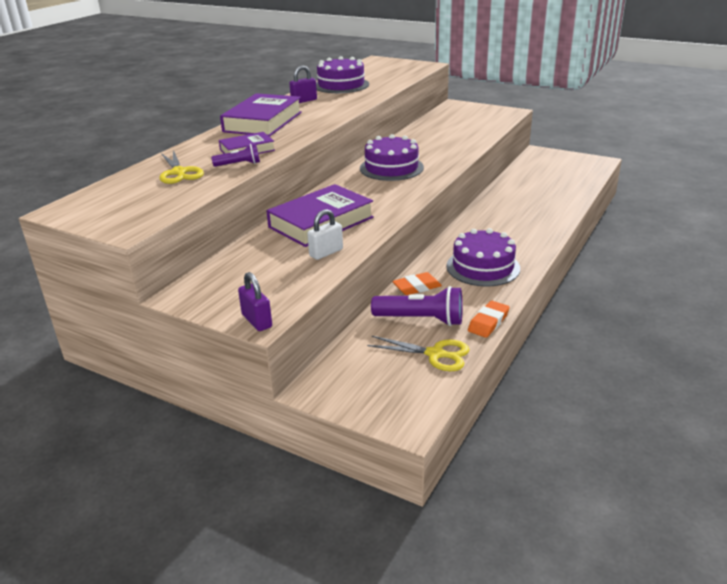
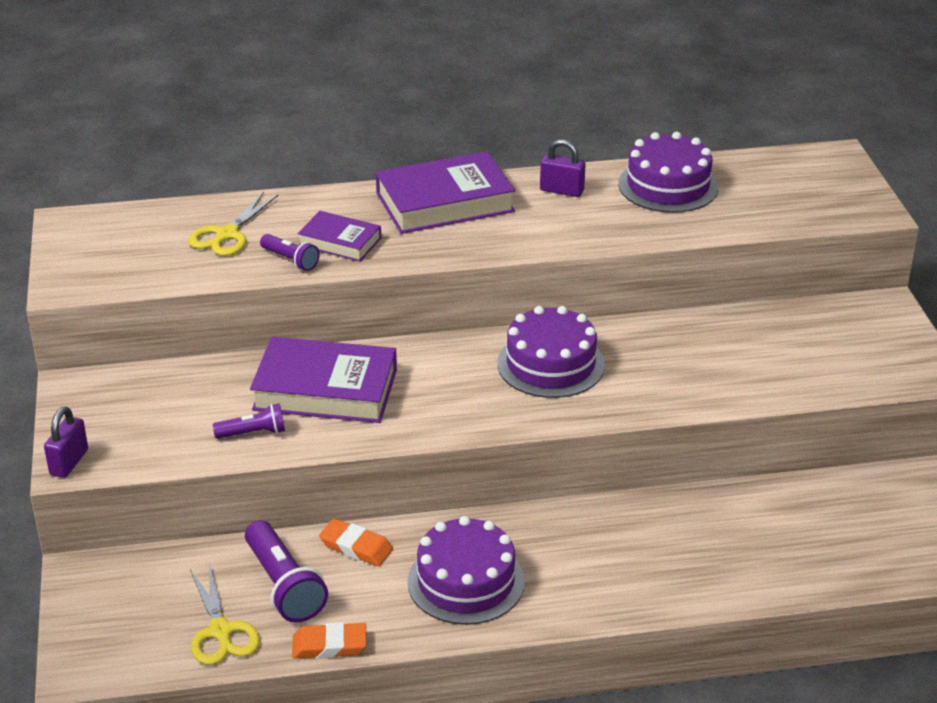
camera: 50 degrees right, 5 degrees up
white padlock [307,209,343,260] -> purple flashlight [213,403,285,439]

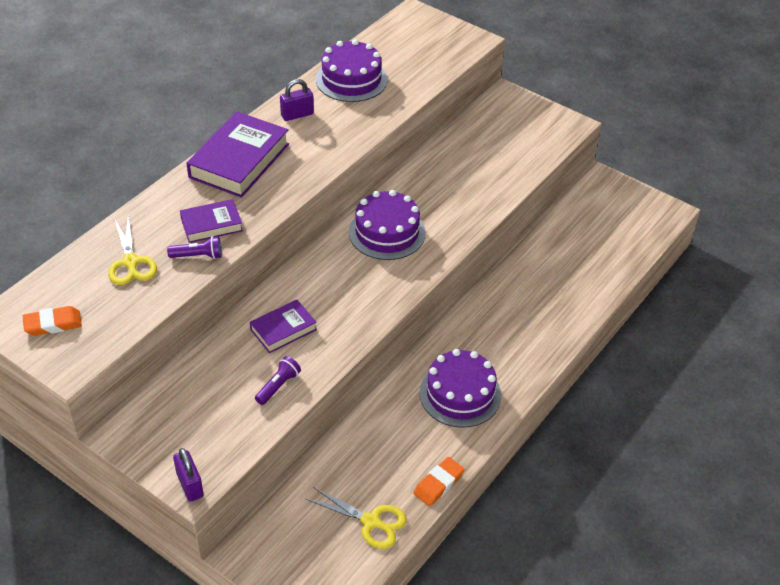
camera: 45 degrees left, 10 degrees up
purple flashlight [245,520,328,623] -> none
purple book [250,337,397,423] -> purple book [250,300,317,353], size x0.56
orange eraser [319,519,393,566] -> orange eraser moved to [23,306,82,336]

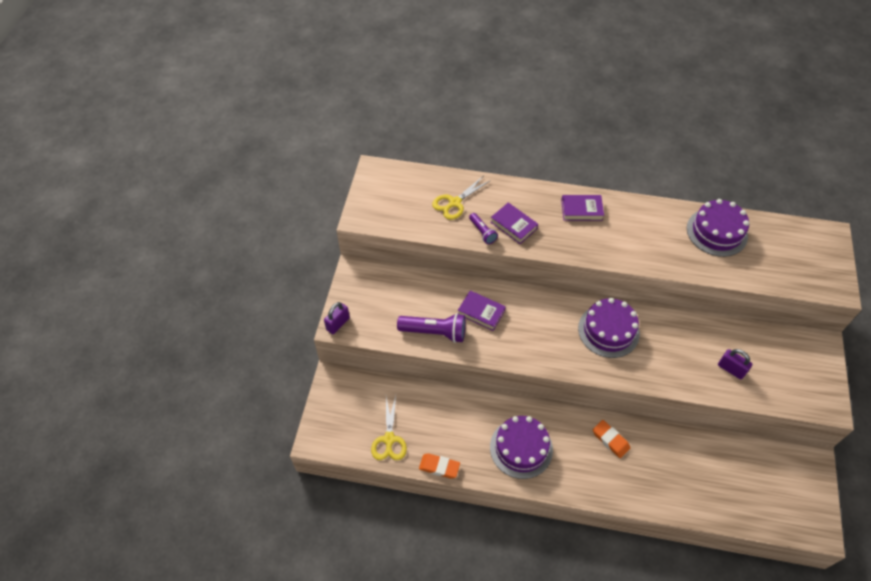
camera: 65 degrees right, 10 degrees up
orange eraser [23,306,82,336] -> orange eraser moved to [593,420,630,458]
purple book [186,111,289,198] -> purple book [561,195,604,221], size x0.56
purple flashlight [255,356,301,405] -> purple flashlight [397,313,466,343], size x1.76
purple padlock [280,79,314,121] -> purple padlock moved to [718,349,752,379]

